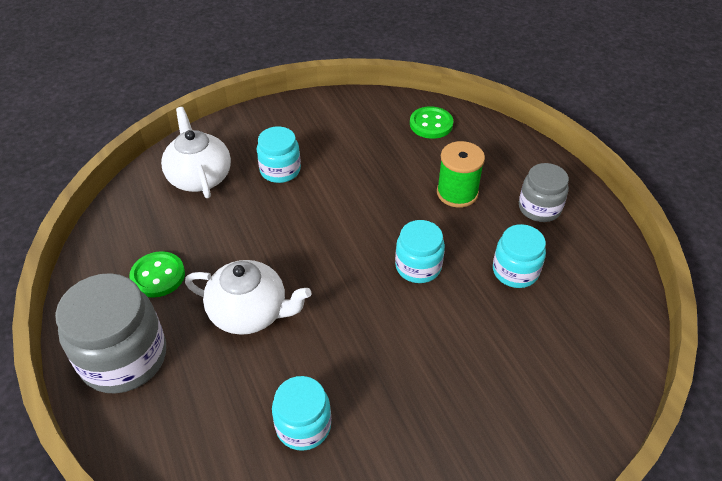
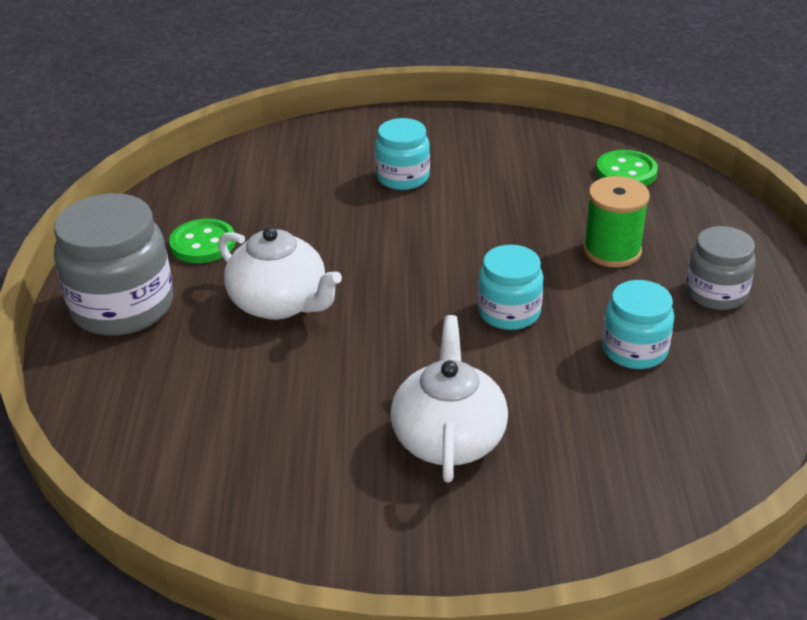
camera: 25 degrees right, 10 degrees down
white teapot [161,107,231,198] -> white teapot moved to [391,315,508,483]
turquoise jar [272,376,331,451] -> none

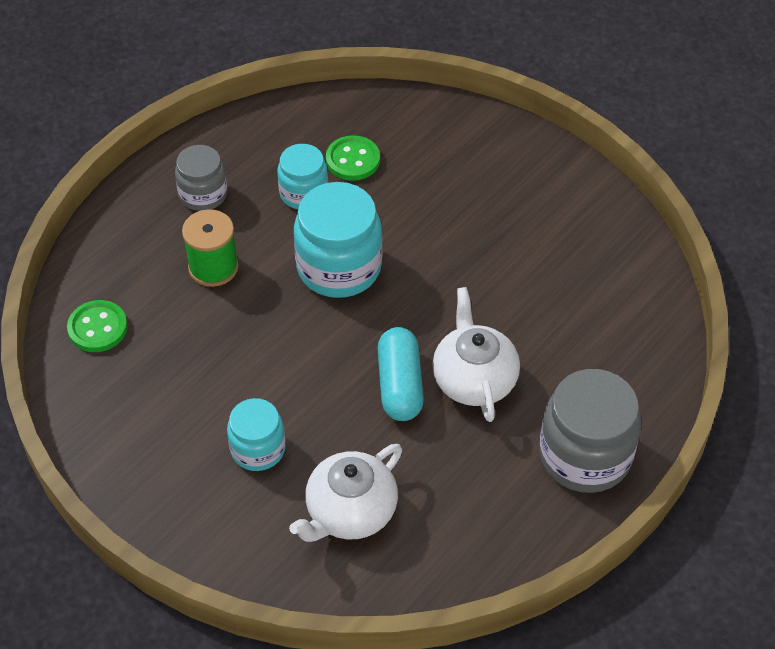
camera: 140 degrees left, 15 degrees up
green button [169,219,235,263] -> green button moved to [326,135,380,181]
white teapot [391,315,508,483] -> white teapot moved to [289,444,402,542]
turquoise jar [478,245,543,330] -> turquoise jar [294,182,383,298], size x1.68
none -> turquoise capsule [378,327,424,421]

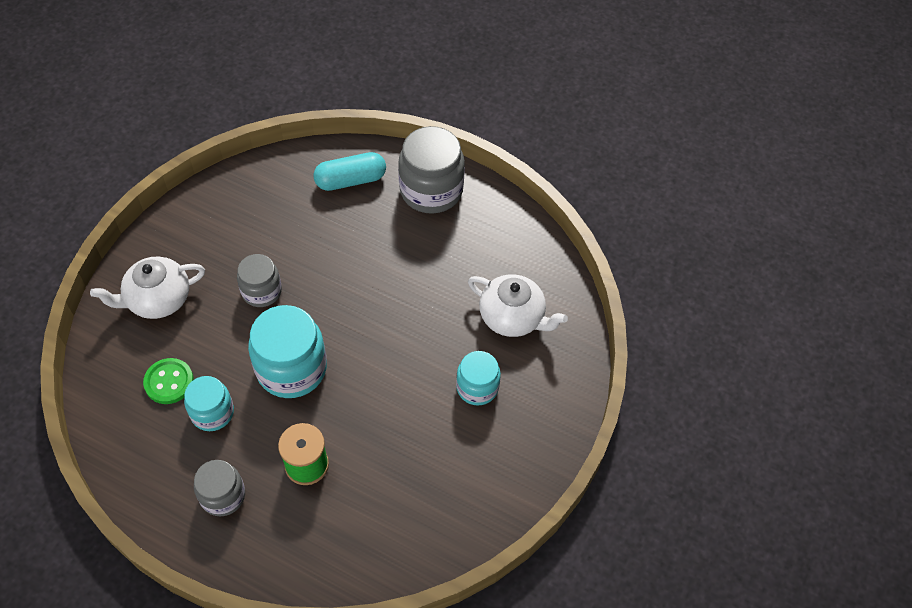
camera: 105 degrees left, 5 degrees up
green button [67,300,128,352] -> none
turquoise capsule [378,327,424,421] -> turquoise capsule moved to [313,152,386,191]
white teapot [433,287,520,422] -> white teapot moved to [90,257,205,319]
none -> grey jar [237,254,282,307]

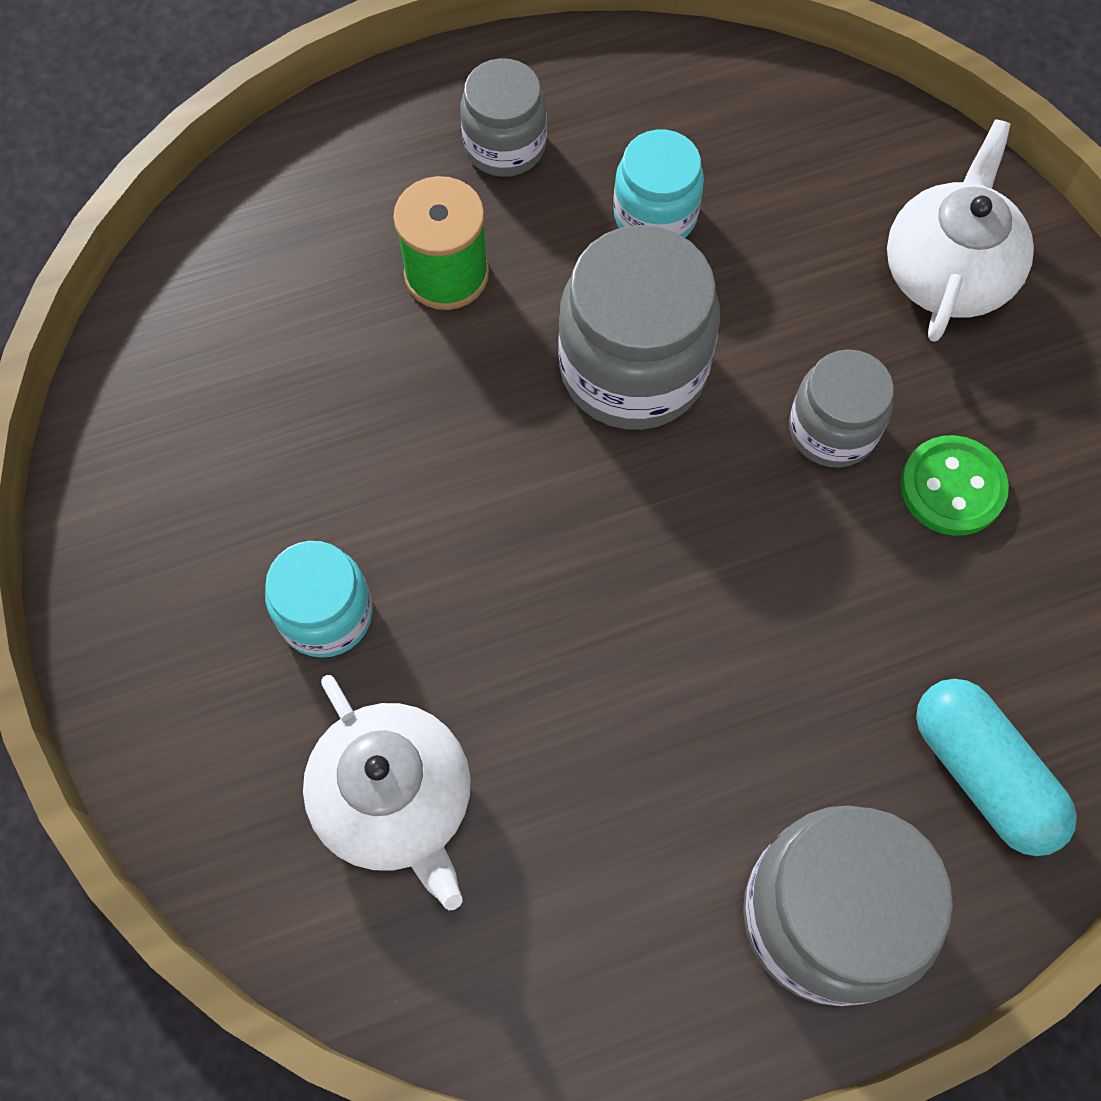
camera: 135 degrees right, 10 degrees up
green button [143,358,194,404] -> green button moved to [900,435,1009,536]
turquoise jar [248,305,327,398] -> grey jar [558,225,720,430]
turquoise capsule [313,152,386,191] -> turquoise capsule turned 60 degrees counterclockwise [916,679,1077,856]
white teapot [468,274,568,337] -> white teapot turned 105 degrees counterclockwise [303,675,471,910]

